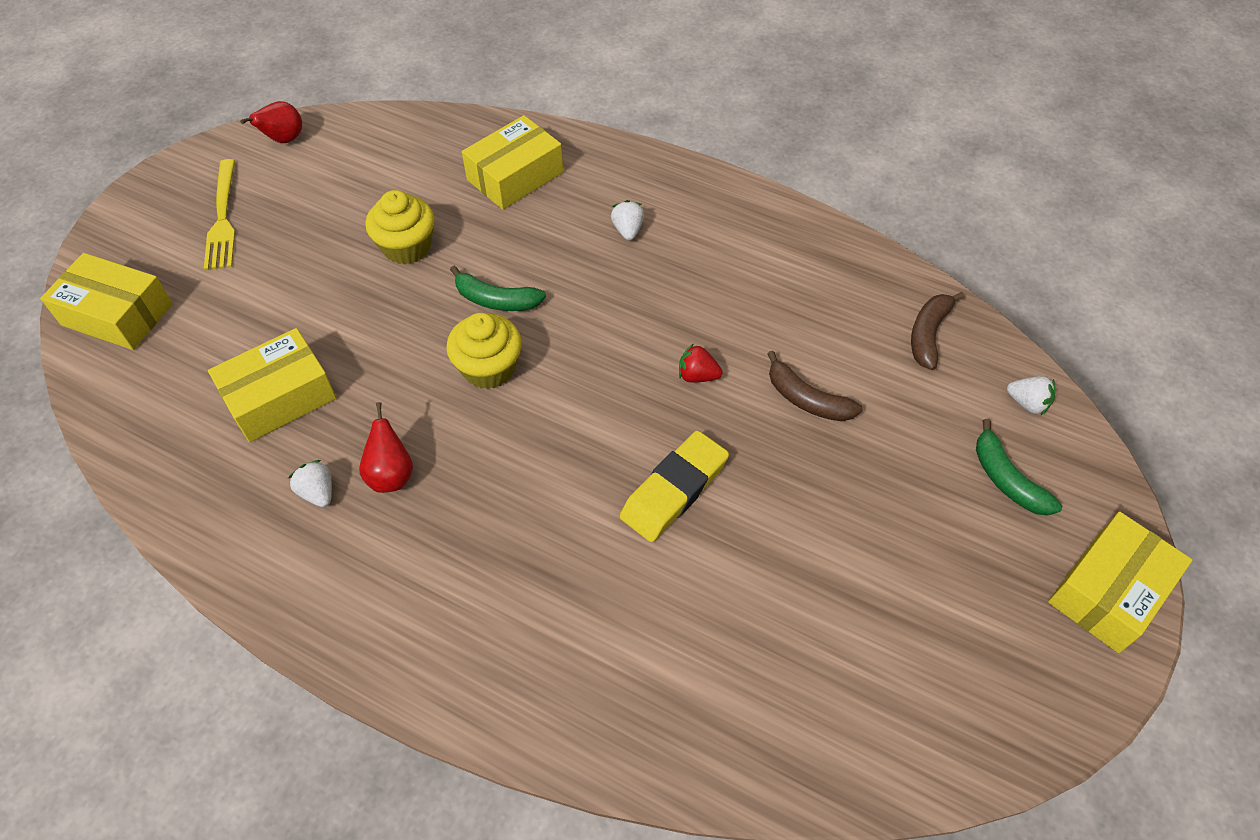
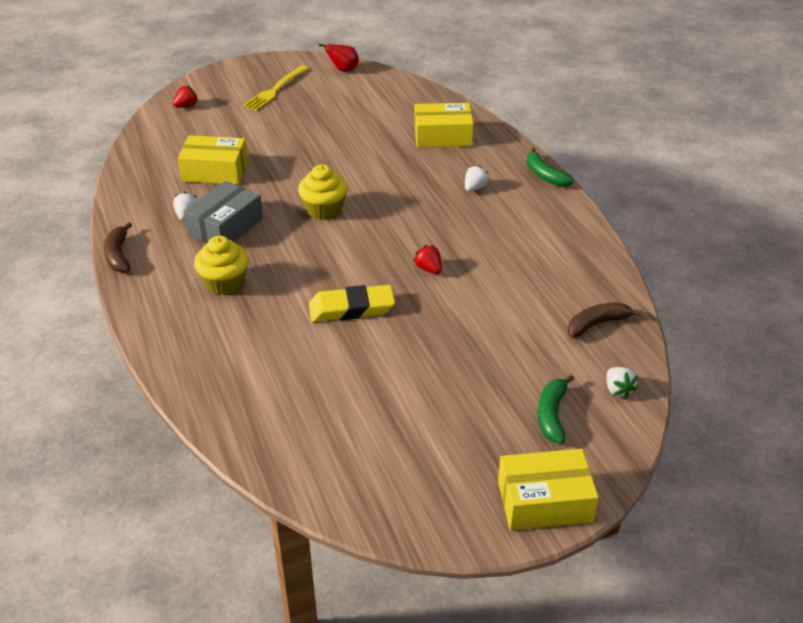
camera: 40 degrees right, 15 degrees down
yellow box [40,253,173,350] -> red strawberry [173,85,198,107]
red pear [359,402,413,493] -> grey box [184,181,263,243]
yellow cupcake [365,190,435,265] -> yellow cupcake moved to [194,236,249,295]
green banana [450,266,546,311] -> green banana moved to [527,148,574,187]
brown banana [767,351,862,421] -> brown banana moved to [104,222,132,273]

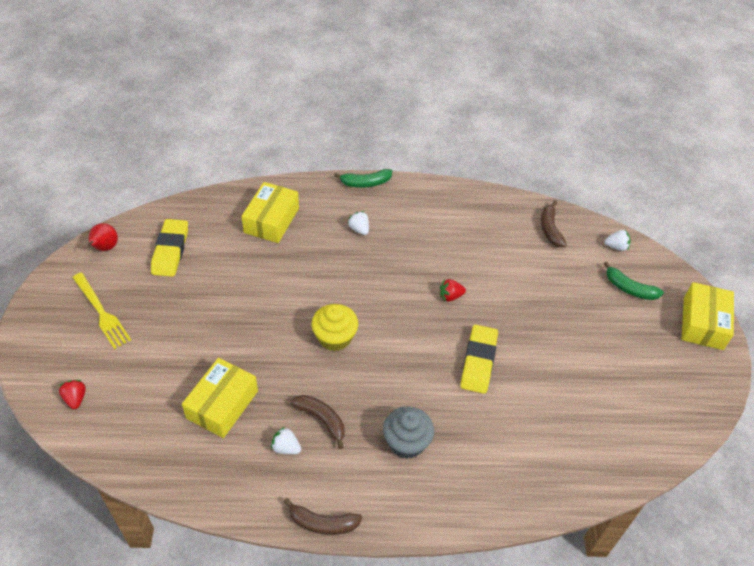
camera: 70 degrees left, 10 degrees up
grey box [184,181,263,243] -> brown banana [290,395,345,449]
yellow cupcake [194,236,249,295] -> grey cupcake [383,406,434,459]
none -> yellow eraser [151,219,188,277]

